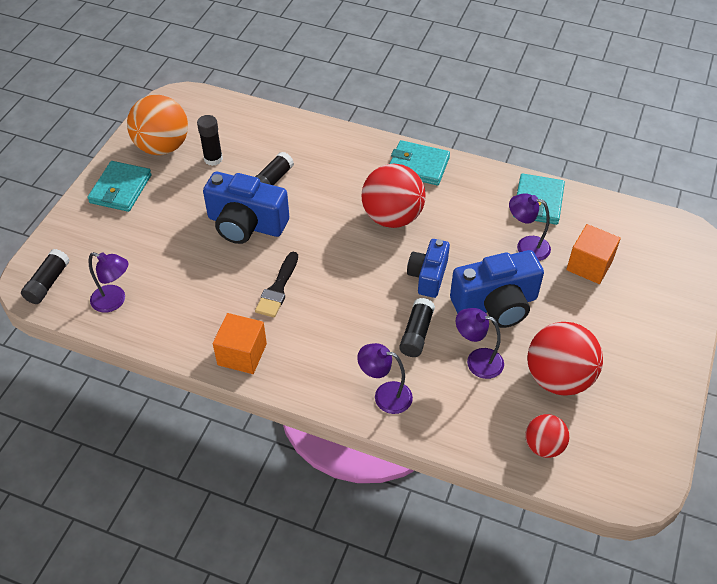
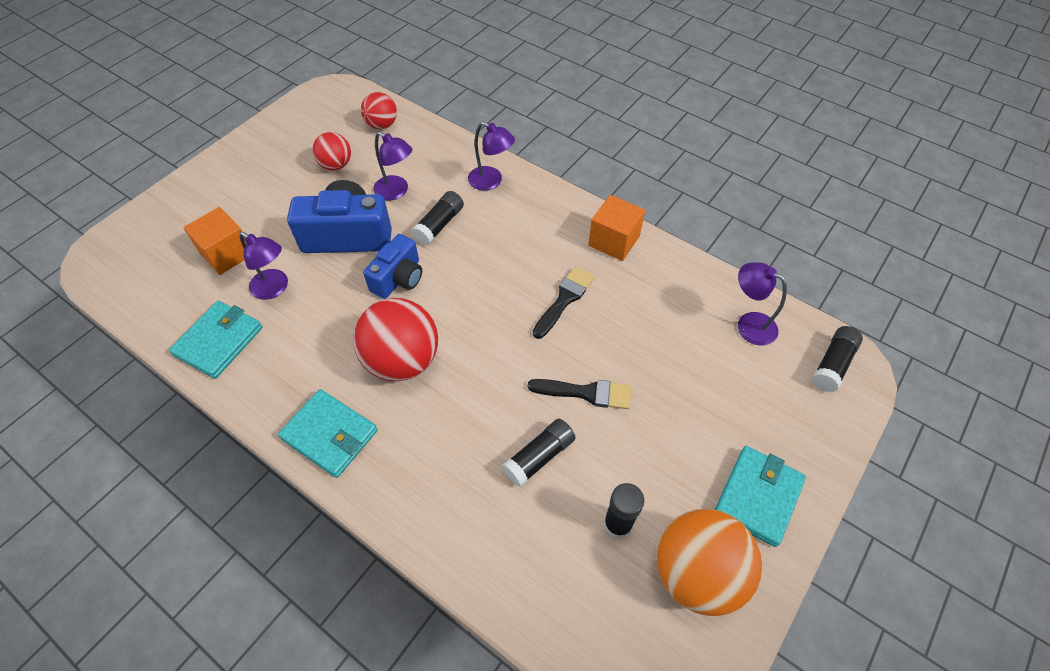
camera: 165 degrees left, 5 degrees up
blue camera [203,172,289,244] -> black brush [528,379,631,409]
red ball [528,322,603,395] -> red ball [312,132,351,171], size x0.56

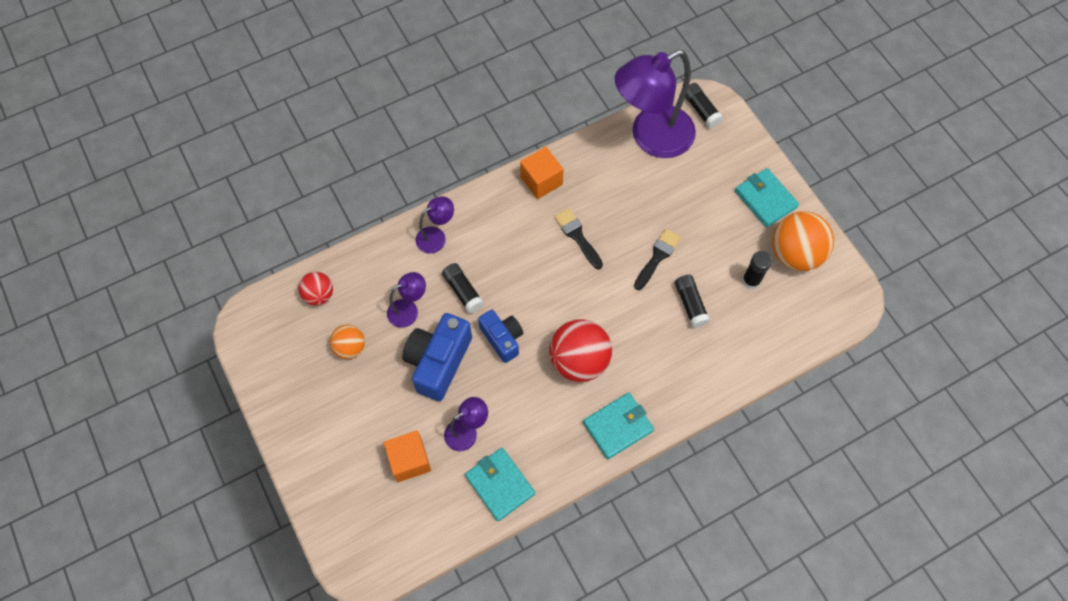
camera: 65 degrees left, 10 degrees up
red ball [312,132,351,171] -> orange ball [330,324,365,359]
purple lamp [738,262,787,346] -> purple lamp [615,50,696,158], size x2.21

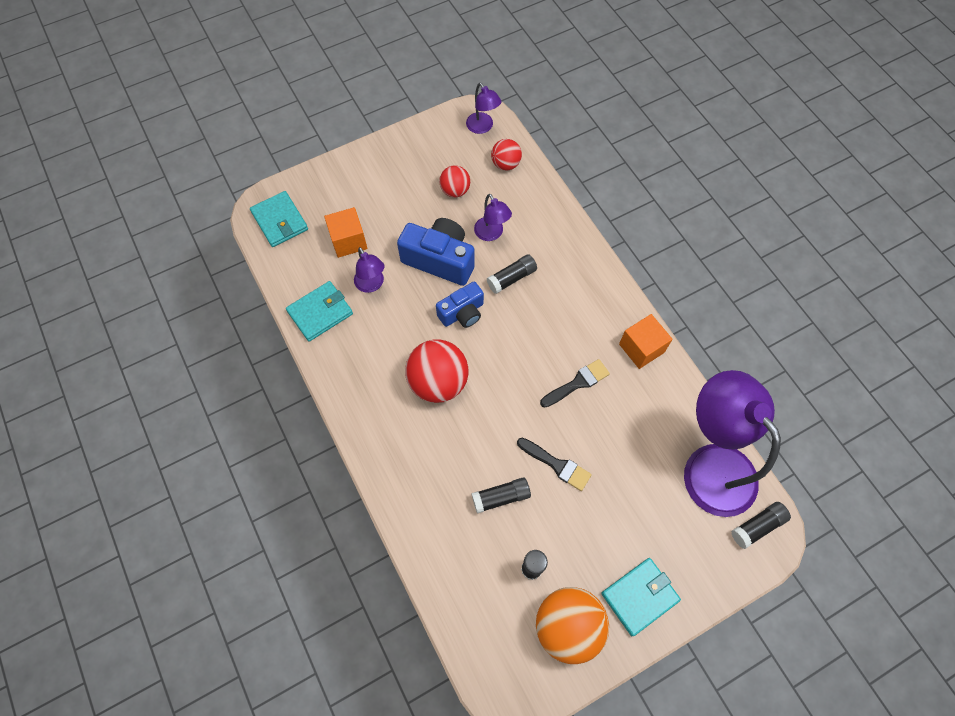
camera: 90 degrees right, 0 degrees up
orange ball [330,324,365,359] -> red ball [439,166,470,197]
purple lamp [415,196,454,254] -> purple lamp moved to [466,83,501,134]
turquoise wallet [583,393,654,459] -> turquoise wallet moved to [250,191,308,247]

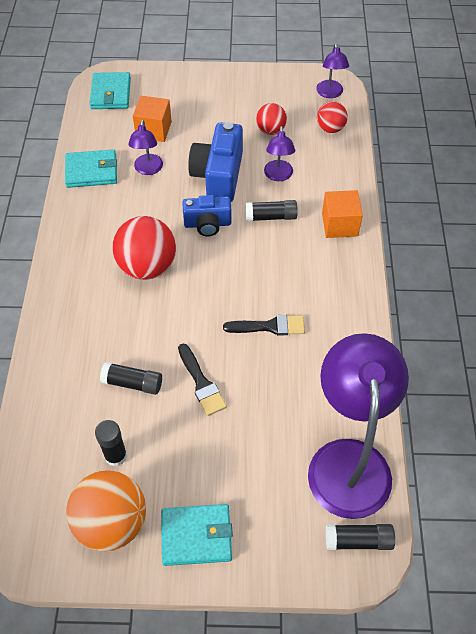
camera: 30 degrees right, 10 degrees down
blue camera [397,218,475,286] -> blue camera turned 135 degrees counterclockwise [188,122,243,202]
orange cube [619,314,673,369] -> orange cube moved to [322,190,363,238]

